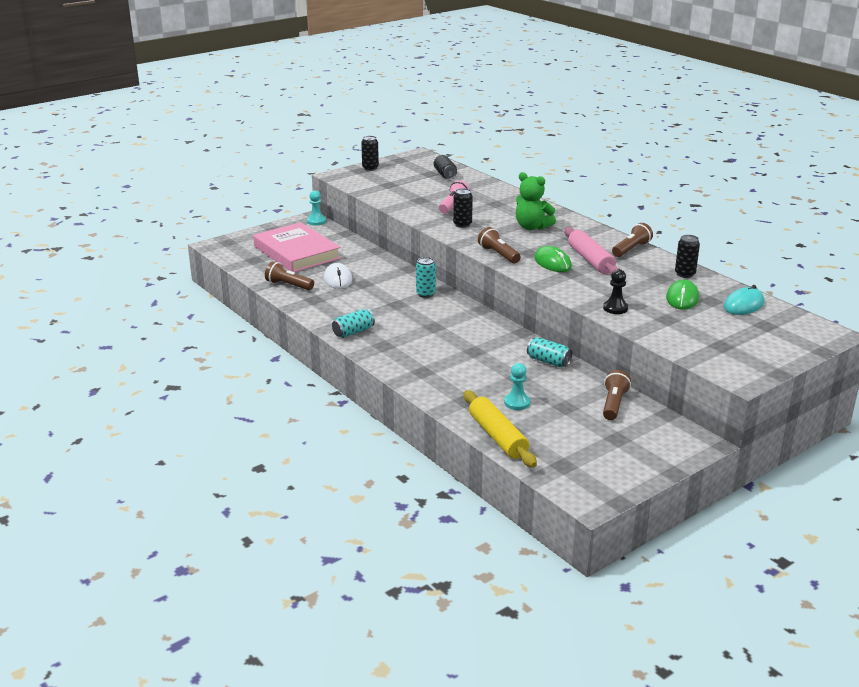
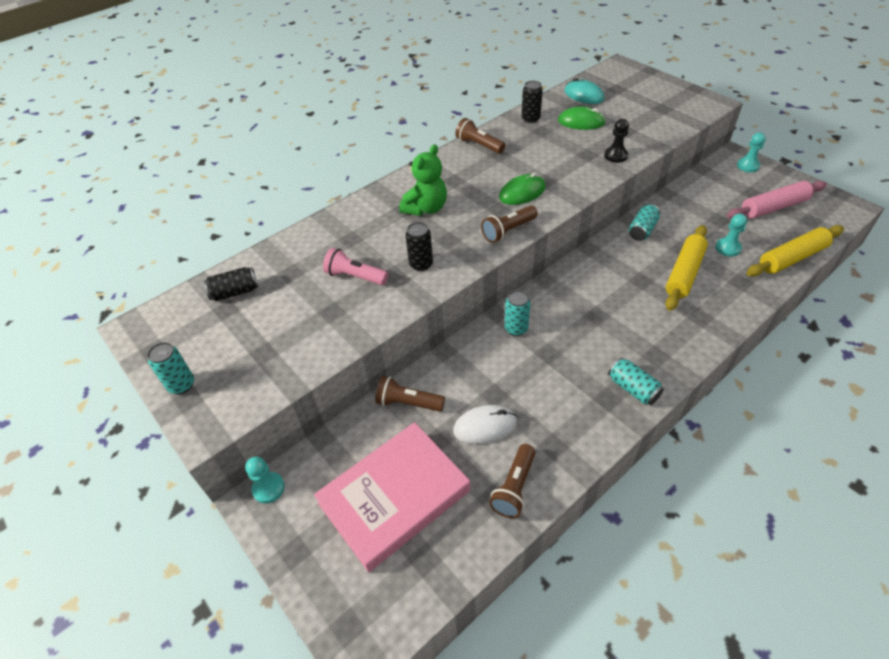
camera: 90 degrees left, 20 degrees up
black can [361,136,379,171] -> turquoise can [147,342,194,394]
pink rolling pin [564,227,619,275] -> pink rolling pin moved to [727,181,827,219]
brown flashlight [603,370,631,420] -> brown flashlight moved to [375,376,445,412]
none -> yellow rolling pin [665,225,708,311]
none -> turquoise pawn [737,133,766,172]

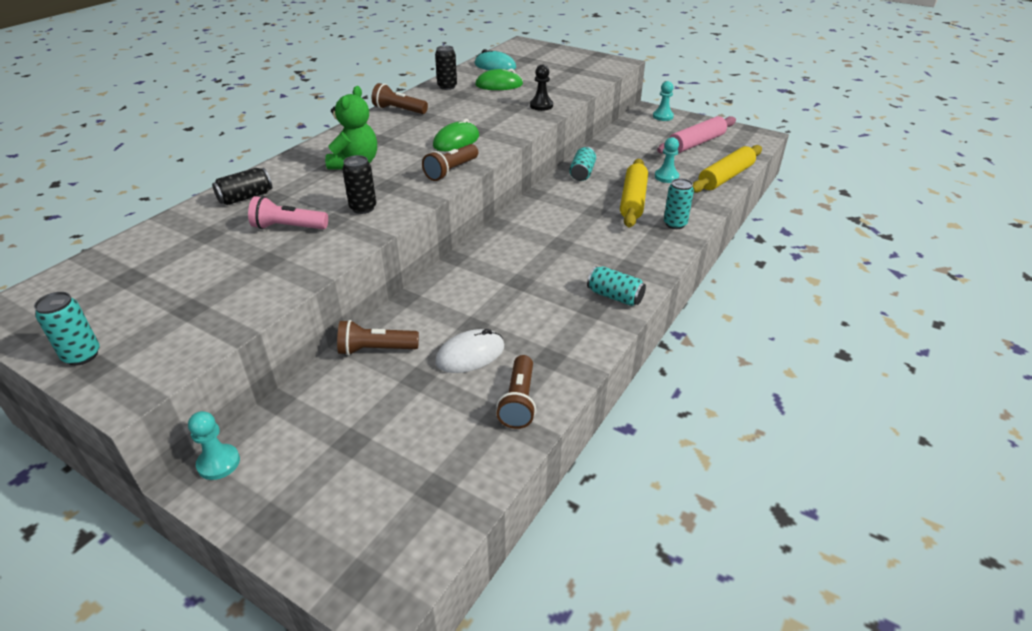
camera: 20 degrees left, 10 degrees down
black can [204,267,259,301] -> black can moved to [212,168,272,205]
pink book [314,422,470,572] -> none
turquoise can [505,290,531,336] -> turquoise can moved to [664,178,694,229]

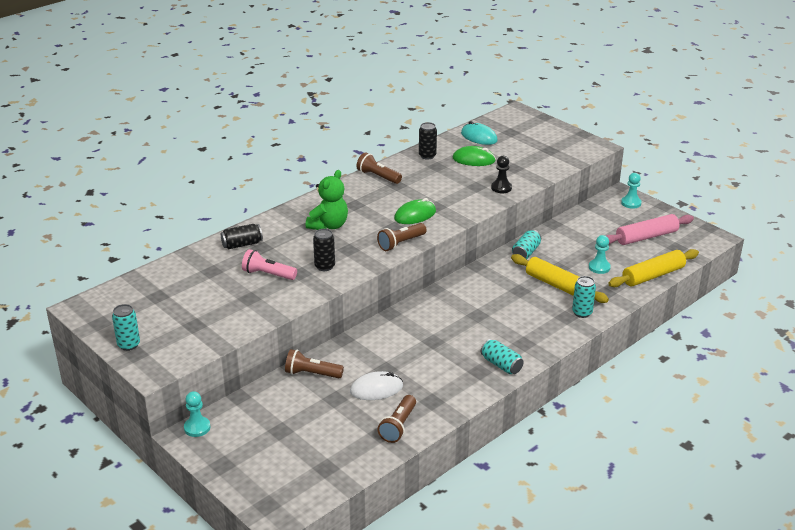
camera: 15 degrees right, 5 degrees down
yellow rolling pin [620,159,648,227] -> yellow rolling pin turned 75 degrees counterclockwise [511,254,609,303]

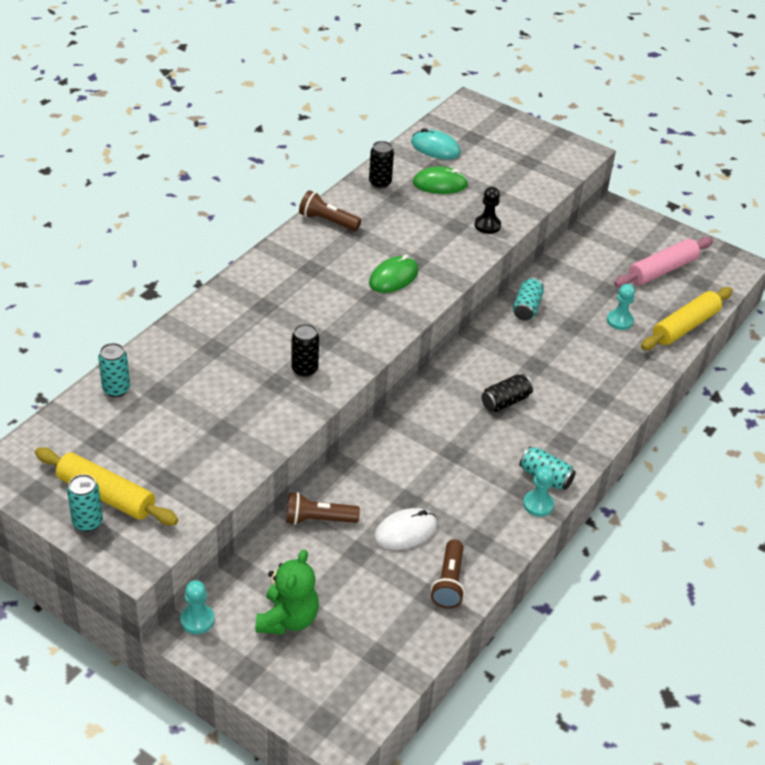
camera: 15 degrees left, 10 degrees up
black can [221,224,263,249] -> black can moved to [481,374,533,412]
pink flashlight [242,249,297,280] -> none
green teddy bear [306,170,348,230] -> green teddy bear moved to [256,550,319,635]
brown flashlight [377,223,427,251] -> none
yellow rolling pin [511,254,609,303] -> yellow rolling pin moved to [35,448,178,525]
turquoise can [572,276,596,318] -> turquoise can moved to [98,343,130,397]
turquoise pawn [621,173,642,209] -> turquoise pawn moved to [523,466,554,517]

